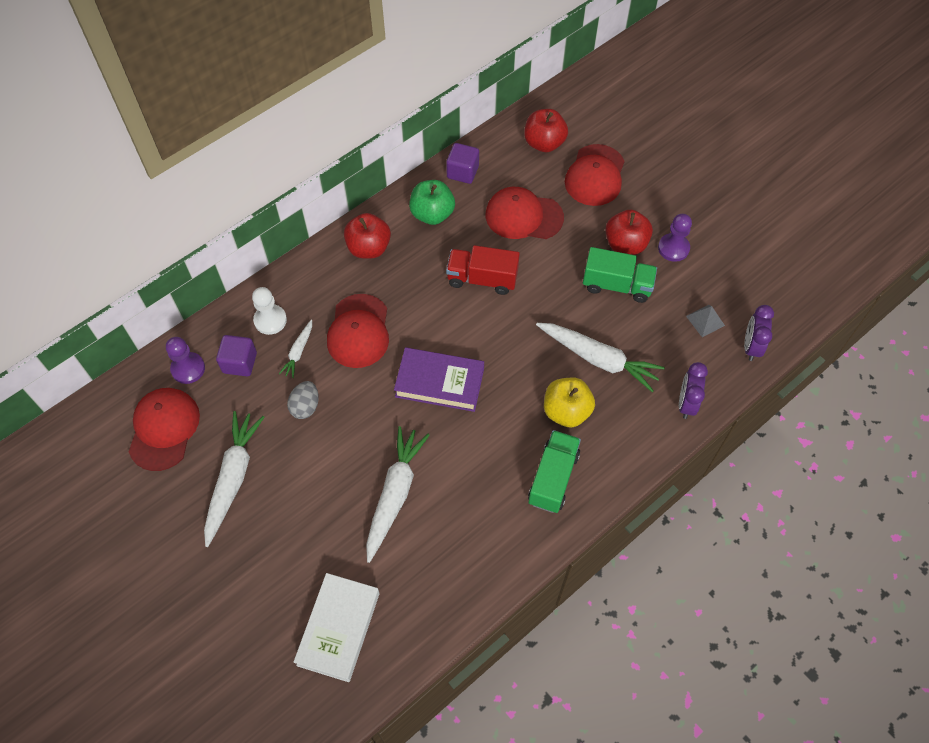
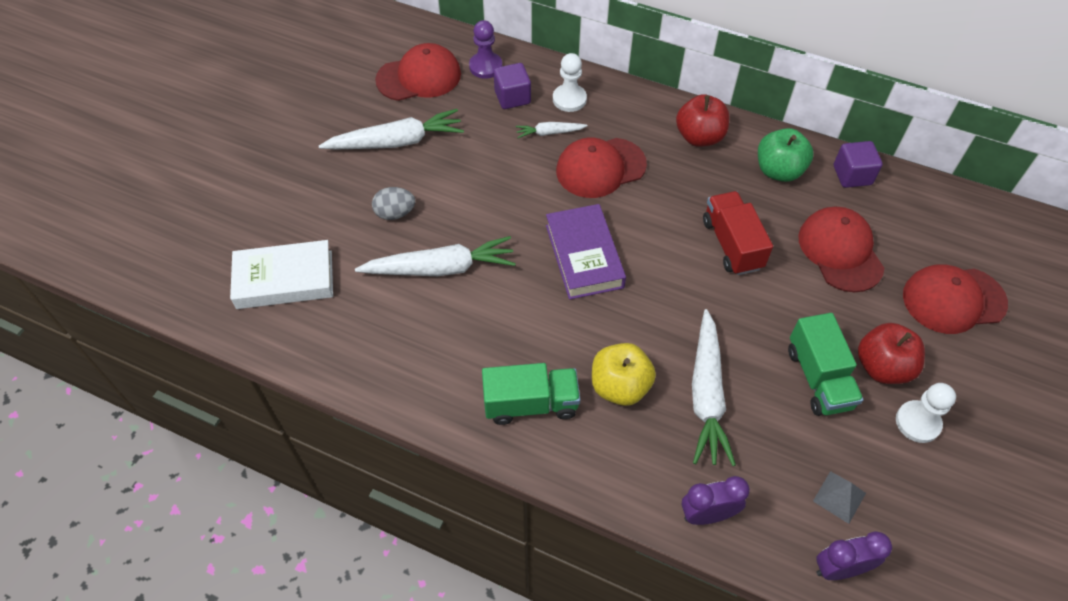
camera: 65 degrees right, 5 degrees down
grey egg [287,381,319,419] -> grey egg moved to [372,187,415,220]
red apple [524,109,568,152] -> none
purple pawn [658,214,692,262] -> white pawn [896,383,956,443]

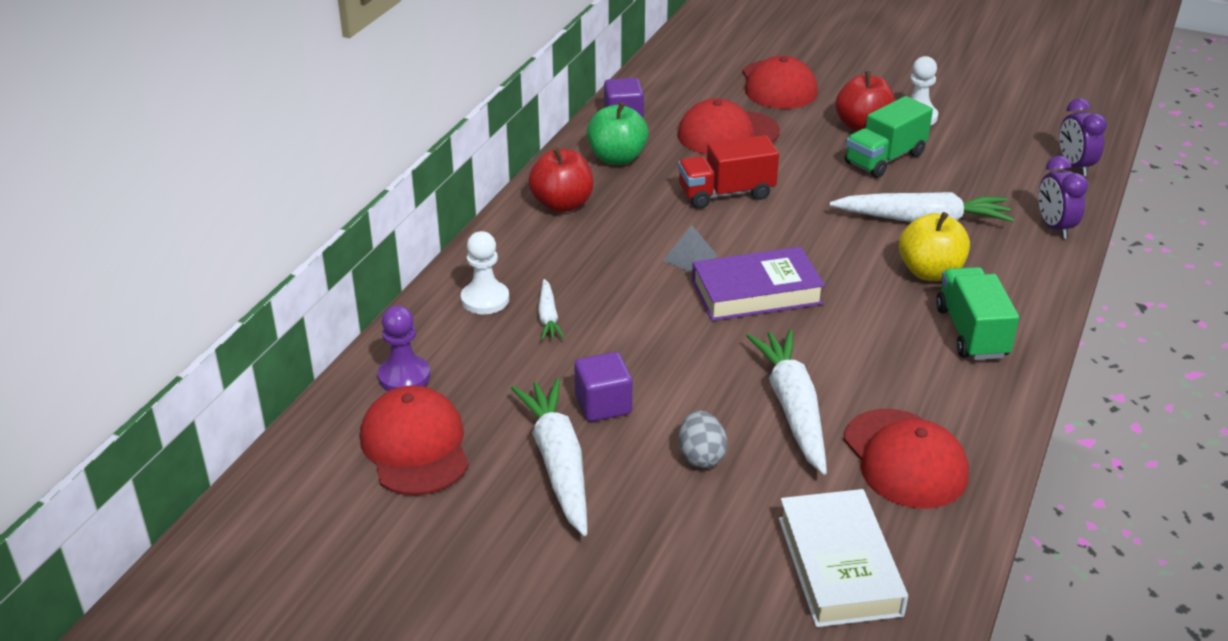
camera: 90 degrees left, 20 degrees down
purple cube [494,63,531,109] -> purple cube moved to [574,352,632,422]
red cap [556,137,647,198] -> red cap moved to [844,409,969,508]
green truck [788,313,864,416] -> green truck turned 150 degrees clockwise [845,96,933,178]
grey pyramid [813,471,866,524] -> grey pyramid moved to [663,225,718,273]

